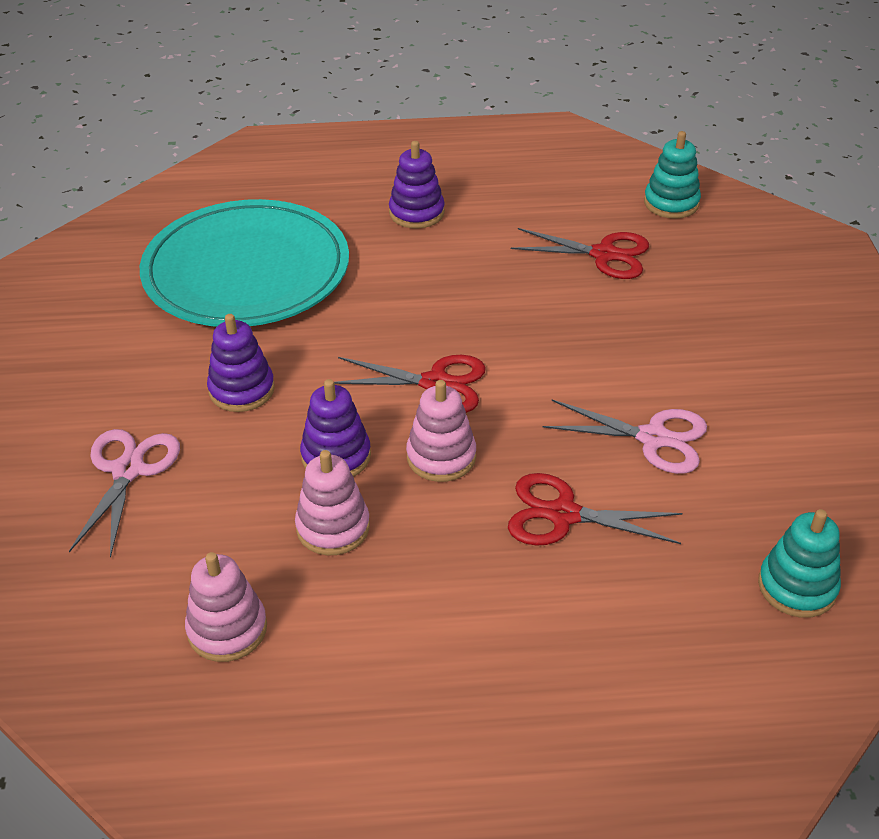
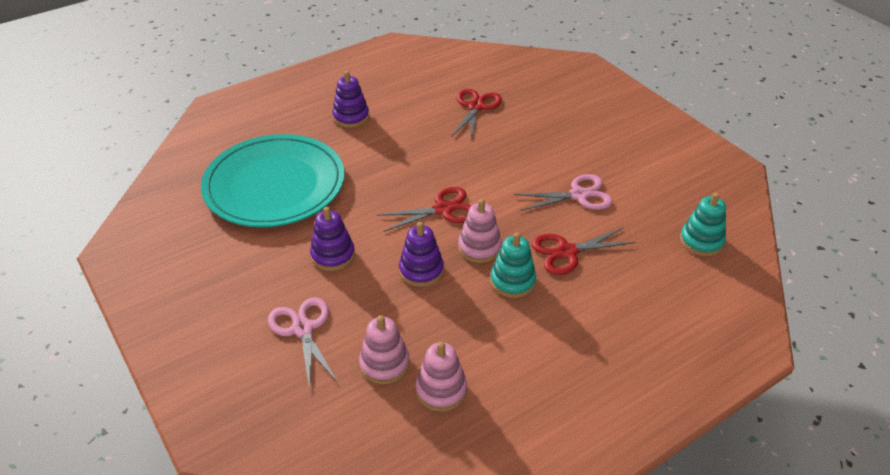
camera: 30 degrees left, 0 degrees up
pink stacking toy [295,450,370,556] -> pink stacking toy moved to [359,315,410,384]
red scissors [511,228,649,279] -> red scissors turned 60 degrees counterclockwise [451,89,502,140]
turquoise stacking toy [644,131,701,219] -> turquoise stacking toy moved to [490,232,536,298]

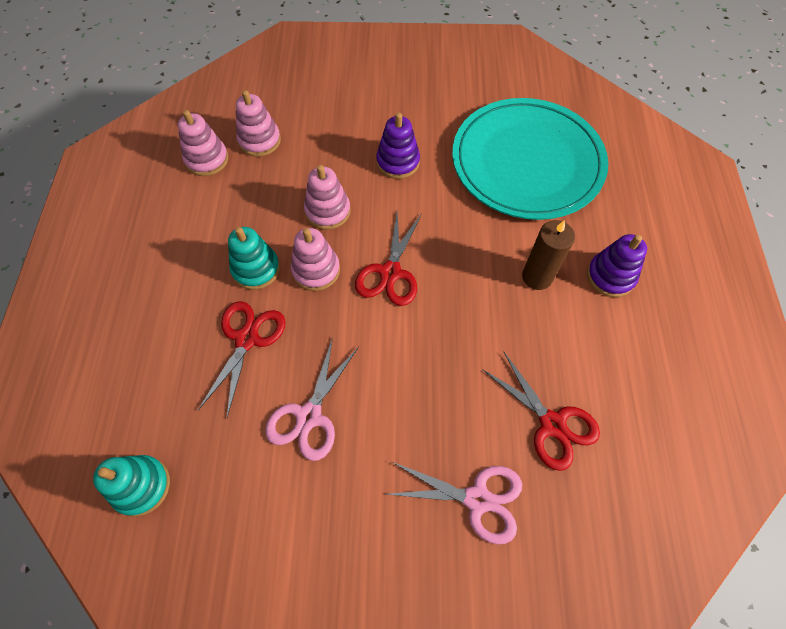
camera: 125 degrees right, 20 degrees up
pink scissors [268,297,338,390] -> pink scissors moved to [386,462,522,544]
purple stacking toy [399,222,444,287] -> pink stacking toy [304,165,350,230]
none -> brown candle [522,220,575,290]

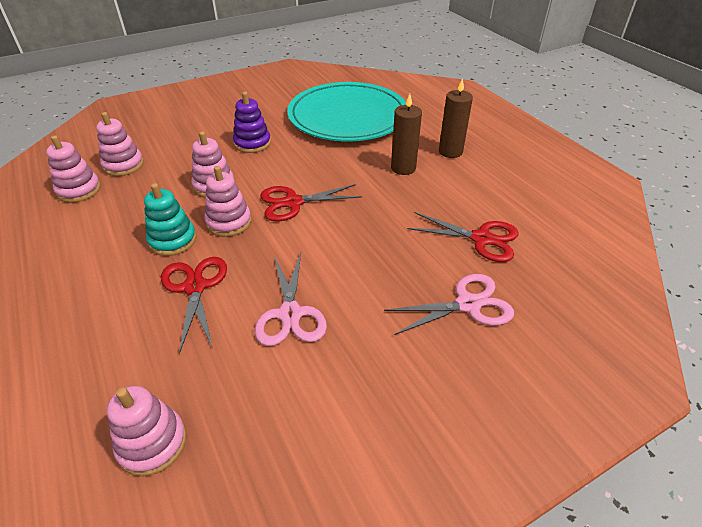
camera: 30 degrees left, 20 degrees down
turquoise stacking toy [93,455,170,517] -> pink stacking toy [107,386,187,476]
red scissors [355,211,422,306] -> red scissors turned 90 degrees clockwise [260,184,362,221]
purple stacking toy [587,234,647,297] -> brown candle [439,78,473,158]

